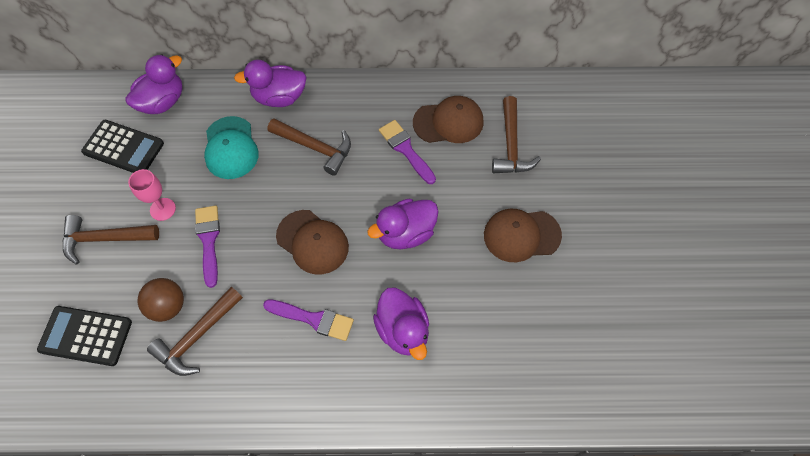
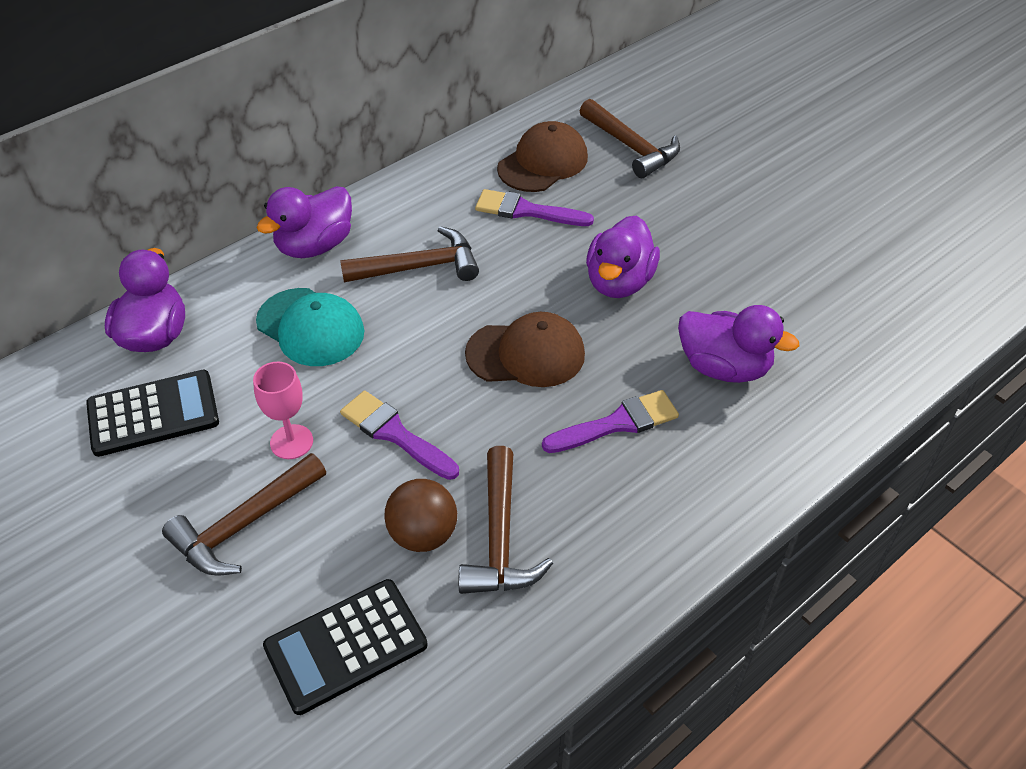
camera: 40 degrees left, 15 degrees down
brown cap [484,209,562,262] -> none

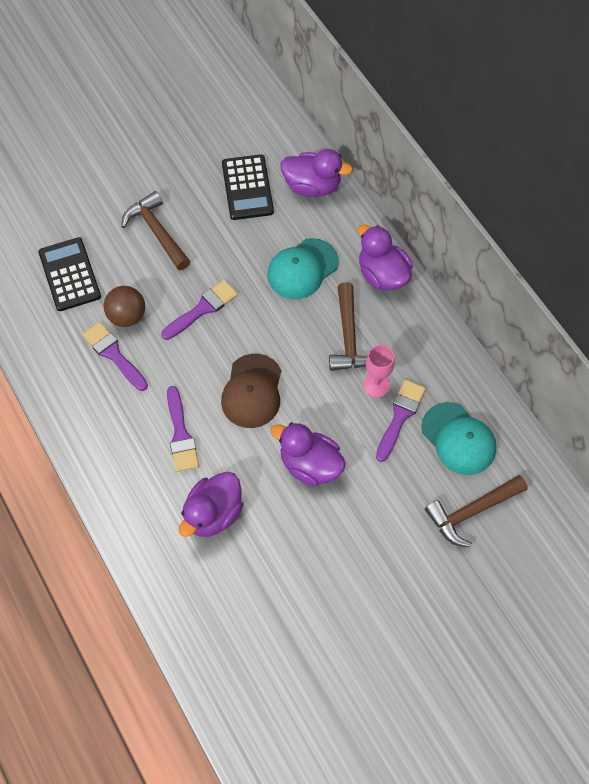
camera: 100 degrees right, 15 degrees up
pink goblet [253,362,313,459] -> pink goblet moved to [363,345,395,397]
brown hammer [459,446,553,594] -> purple brush [82,322,148,391]
brown cap [497,121,588,192] -> turquoise cap [421,402,496,475]

